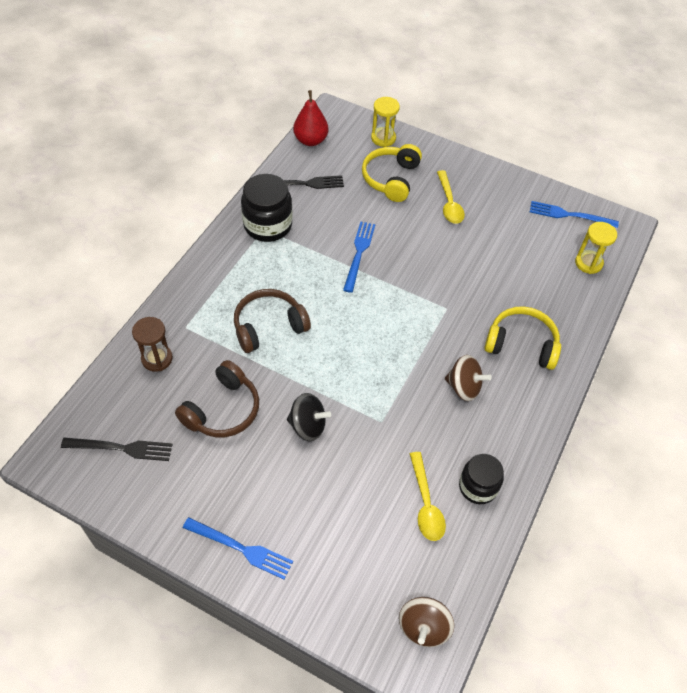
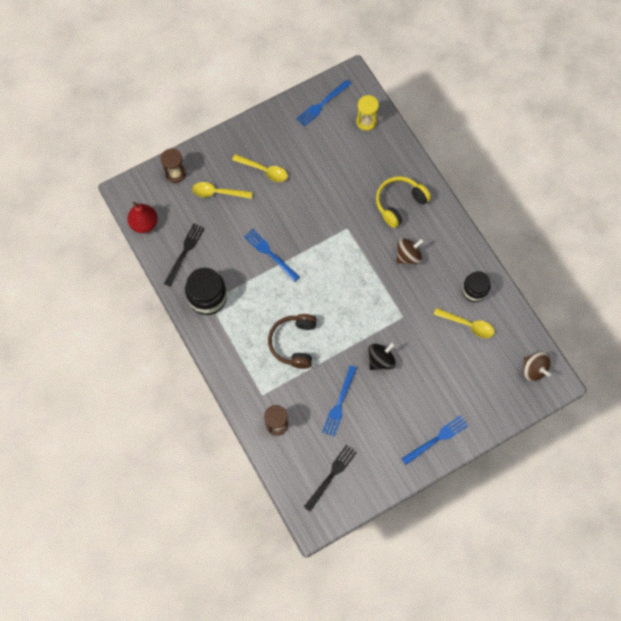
camera: 55 degrees left, 15 degrees up
brown headphones [175,360,259,437] -> blue fork [322,365,357,437]
yellow headphones [362,144,422,202] -> yellow spoon [192,182,252,199]
yellow hourglass [371,97,400,147] -> brown hourglass [160,148,186,183]

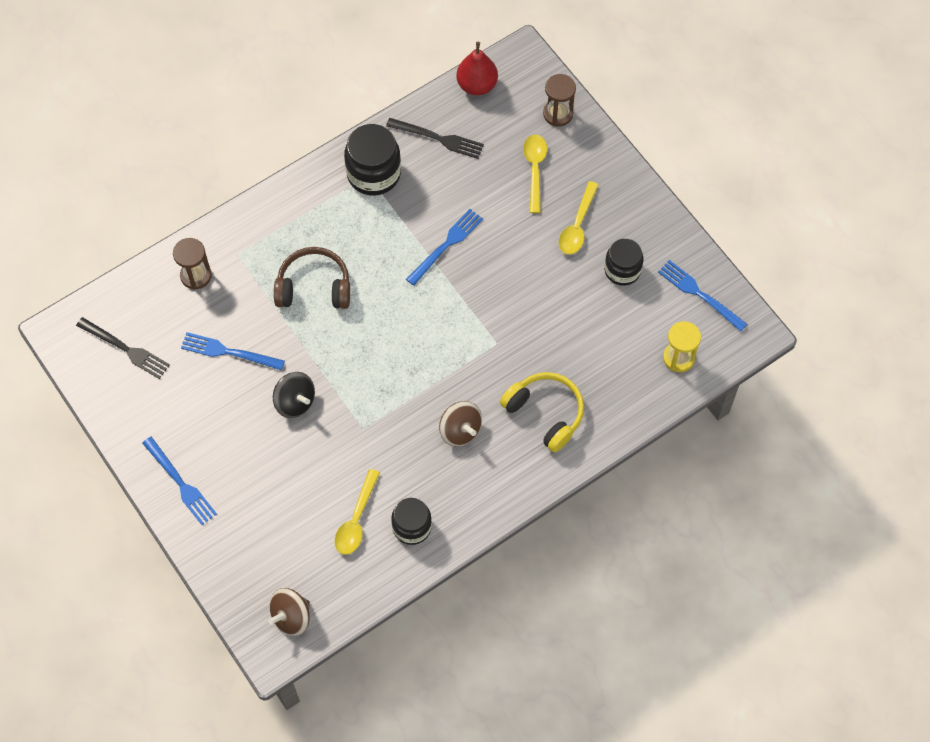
camera: 85 degrees right, 5 degrees down
none -> black jar [604,239,643,286]

